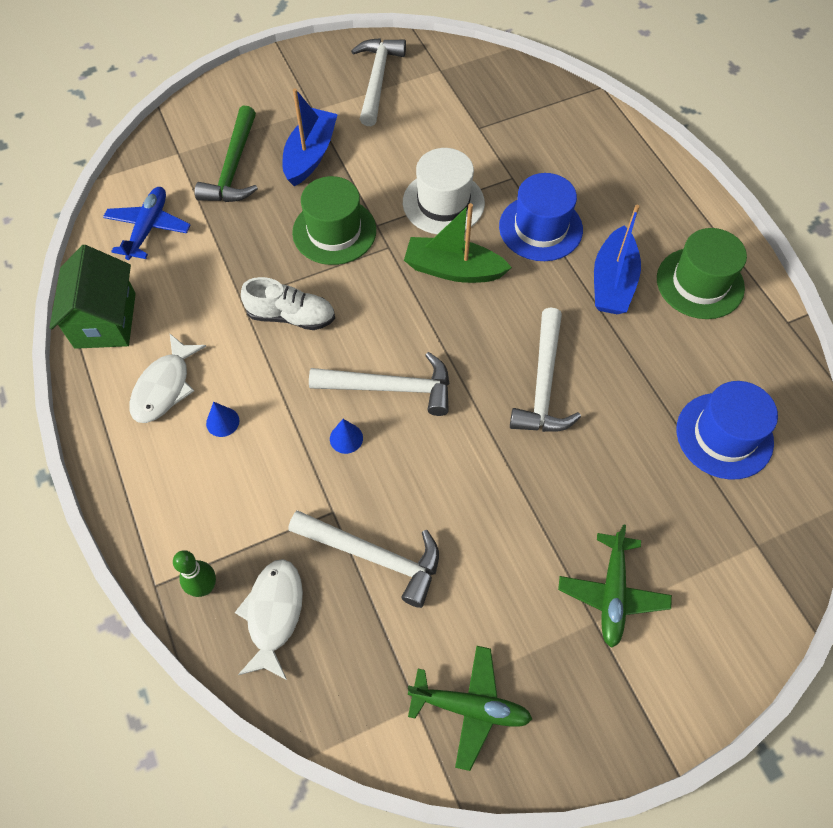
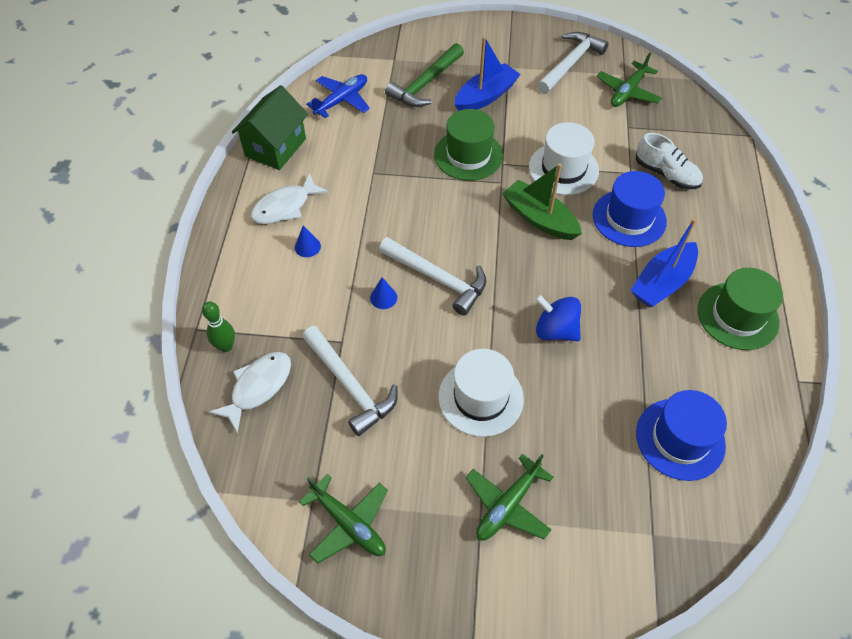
camera: 30 degrees right, 5 degrees down
white shoe [241,277,335,330] -> white shoe moved to [636,133,703,189]
white hammer [510,307,581,432] -> blue spinning top [535,294,581,341]
none -> white hat [438,349,524,437]
none -> green plane [597,53,662,107]

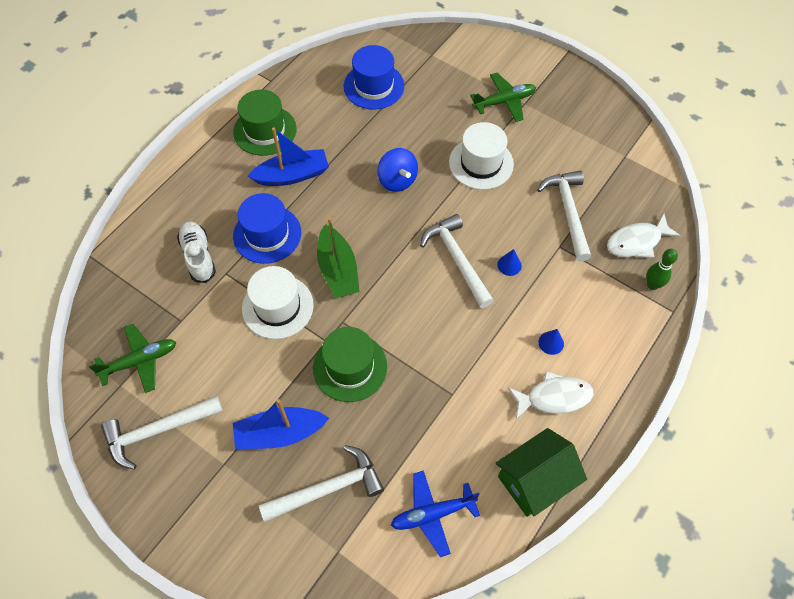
camera: 150 degrees left, 5 degrees up
green plane [299,474,388,564] -> none
green hammer [385,43,464,107] -> white hammer [259,445,384,522]

